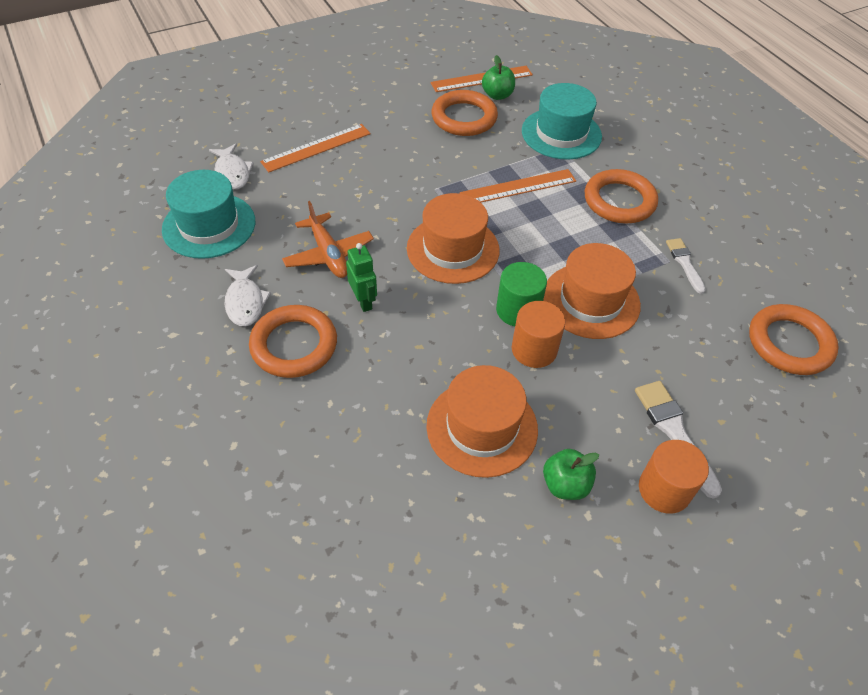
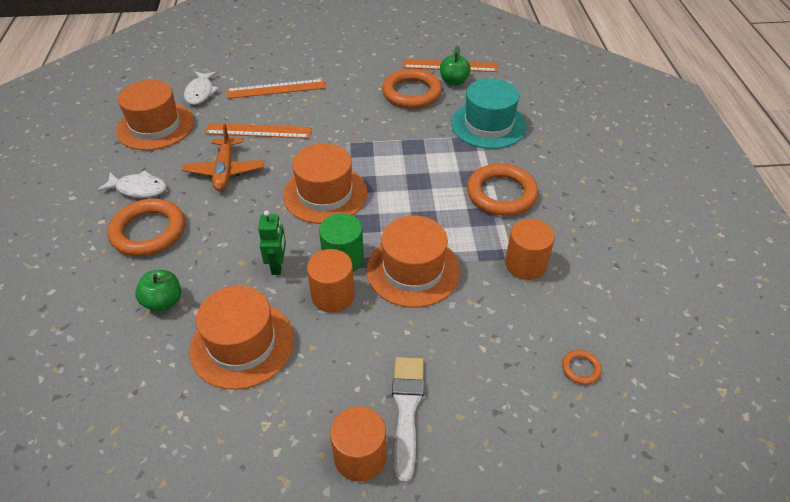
camera: 25 degrees right, 5 degrees down
turquoise hat [162,170,255,259] -> orange hat [116,80,194,150]
white fish [224,265,271,326] -> white fish turned 90 degrees counterclockwise [97,170,167,198]
green robot [346,243,377,312] -> green robot moved to [258,211,286,275]
orange ruler [460,169,576,202] -> orange ruler moved to [205,123,312,139]
green apple [543,449,599,500] -> green apple moved to [135,270,181,312]
white brush [666,238,706,294] -> orange cylinder [505,219,555,280]
orange ring [749,304,839,375] -> orange ring [562,350,602,385], size x0.44

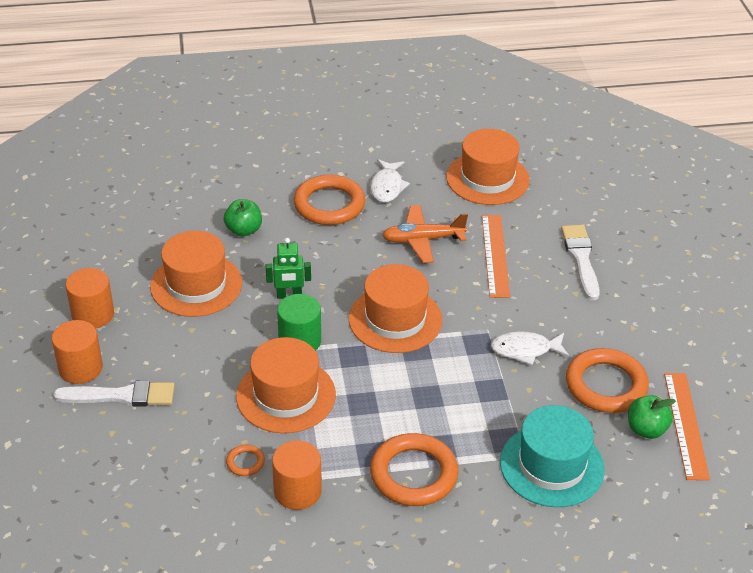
camera: 85 degrees right, 5 degrees down
white fish [184,71,219,105] -> white fish moved to [491,331,569,365]
orange ruler [226,79,326,99] -> white brush [561,225,600,300]
orange cylinder [307,249,355,312] -> orange cylinder moved to [66,268,114,329]
orange ring [562,350,602,385] -> orange ring moved to [226,444,265,476]

